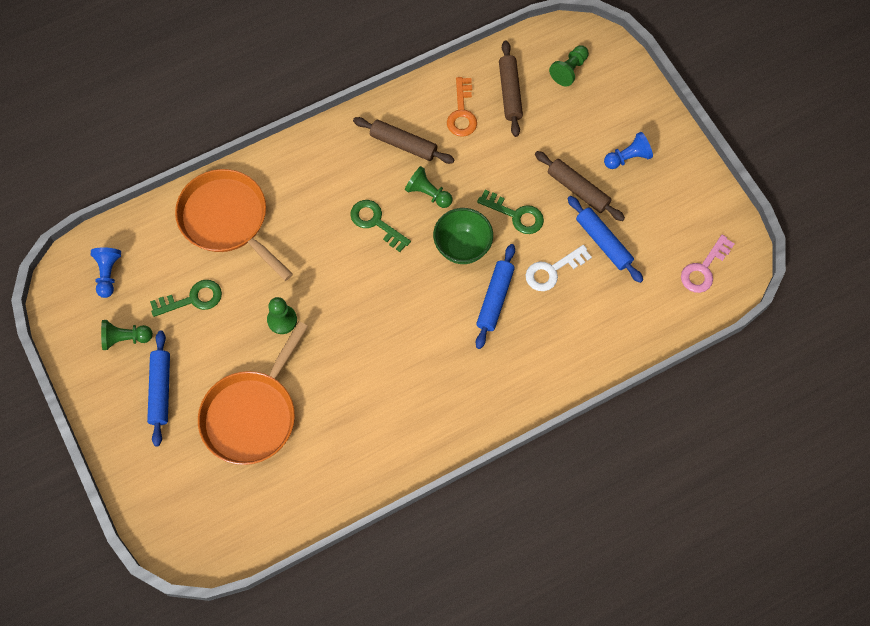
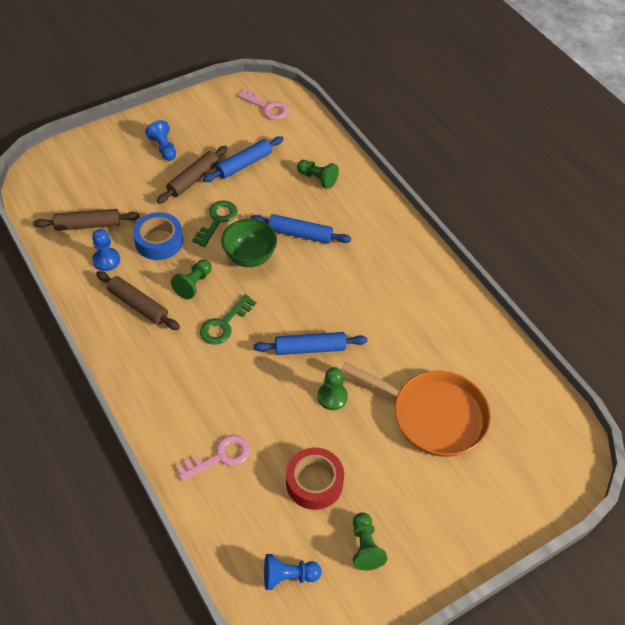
camera: 95 degrees left, 15 degrees down
blue rolling pin [147,331,170,447] -> blue rolling pin moved to [253,332,367,355]
green key [150,280,222,317] -> red tape [286,447,344,510]
orange pan [175,169,293,281] -> pink key [176,435,250,481]
brown rolling pin [353,117,455,164] -> brown rolling pin turned 75 degrees counterclockwise [96,271,180,330]
orange key [447,77,477,137] -> blue pawn [92,229,120,271]
white key [526,245,592,291] -> none
green pawn [549,45,589,86] -> green pawn moved to [297,160,339,189]
none -> blue tape [133,212,183,260]

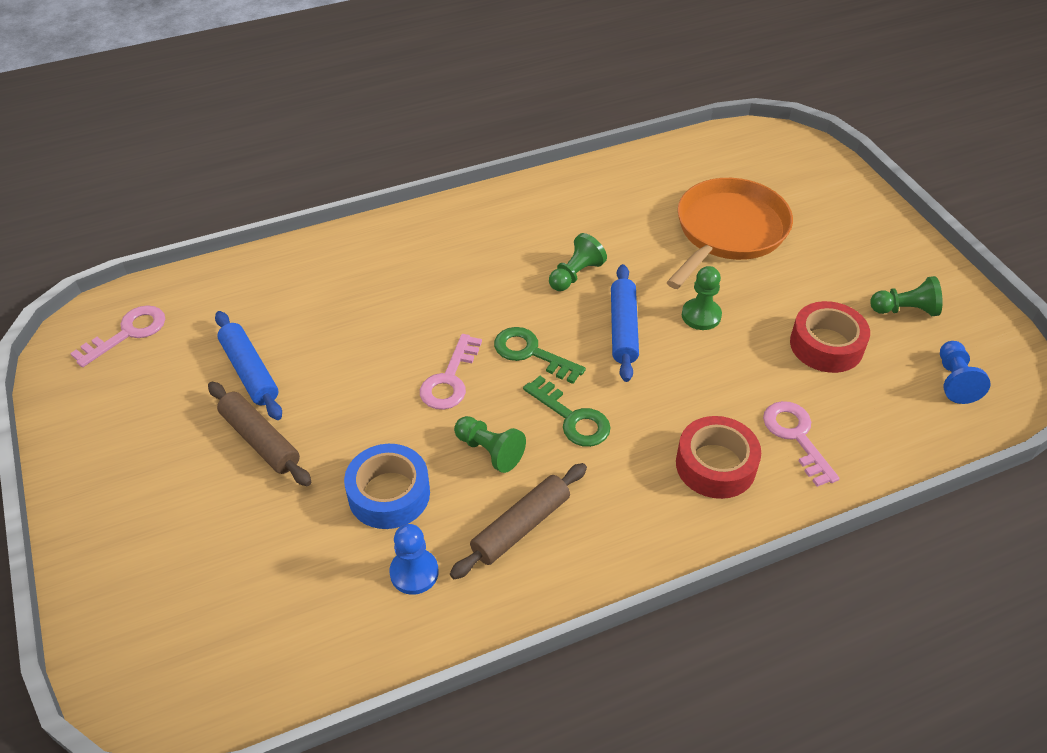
camera: 80 degrees left, 5 degrees down
brown rolling pin [33,209,139,231] -> none
blue pawn [145,120,176,161] -> none
green key [192,201,237,247] -> green key moved to [494,327,586,384]
green bowl [221,219,277,267] -> pink key [420,334,482,410]
blue rolling pin [250,214,351,244] -> none
green pawn [297,160,339,189] -> green pawn moved to [549,233,607,291]
none -> red tape [676,416,761,499]

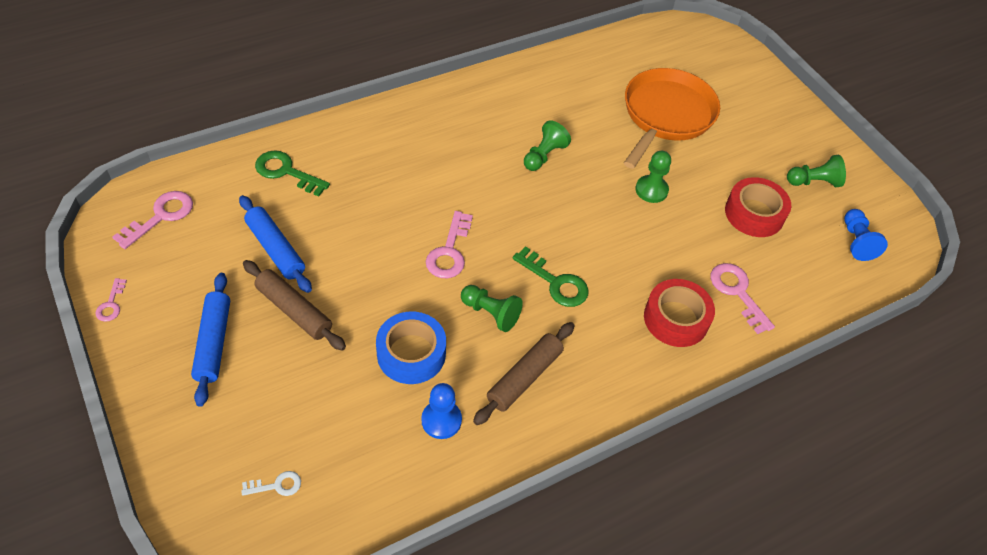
camera: 10 degrees left, 5 degrees up
green key [494,327,586,384] -> green key moved to [255,150,330,196]
blue rolling pin [611,264,639,382] -> blue rolling pin moved to [191,273,230,407]
none -> pink key [95,278,127,322]
none -> white key [241,471,301,496]

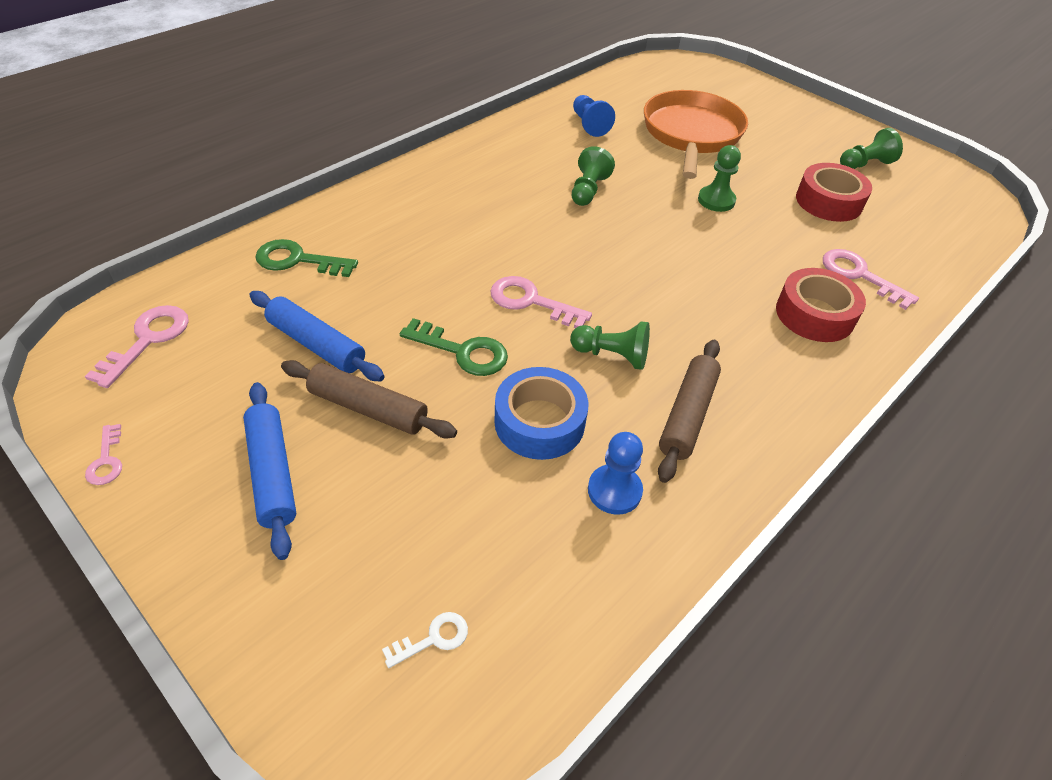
camera: 15 degrees left, 5 degrees down
pink key [426,211,473,278] -> pink key turned 120 degrees clockwise [490,276,592,328]
green key [513,246,589,307] -> green key moved to [400,318,508,376]
blue pawn [844,209,888,261] -> blue pawn moved to [573,95,615,137]

